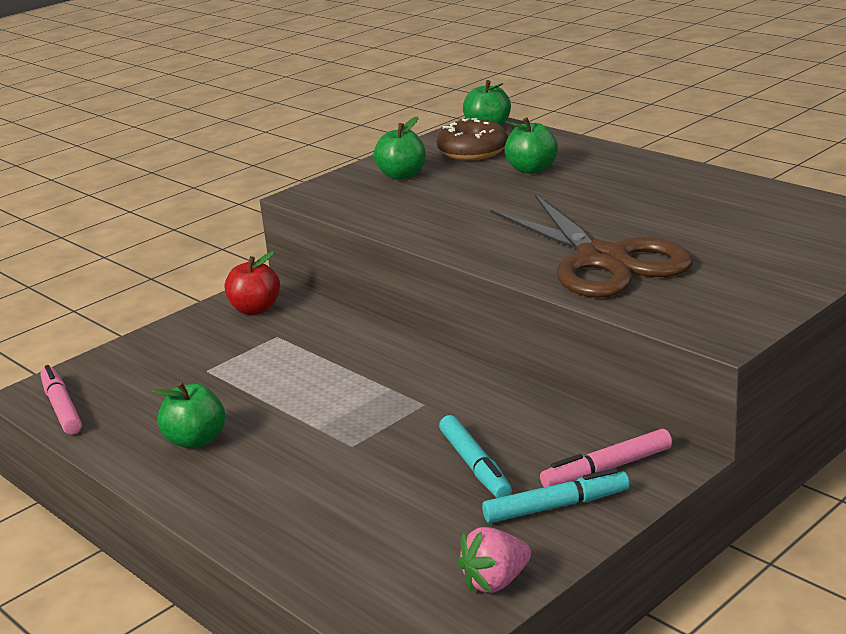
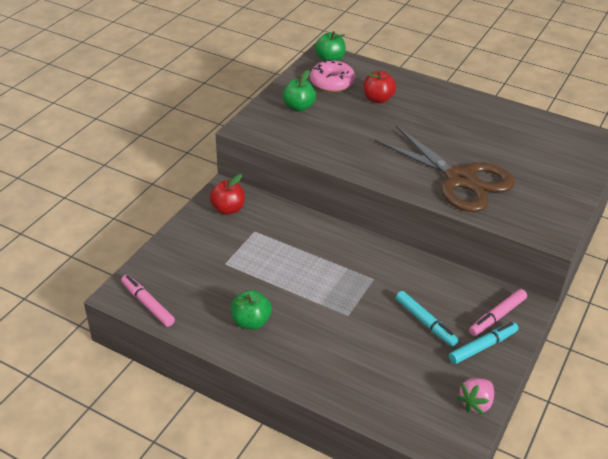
camera: 20 degrees left, 15 degrees up
brown donut [436,118,508,161] -> pink donut [310,60,355,92]
green apple [505,117,558,174] -> red apple [363,70,396,103]

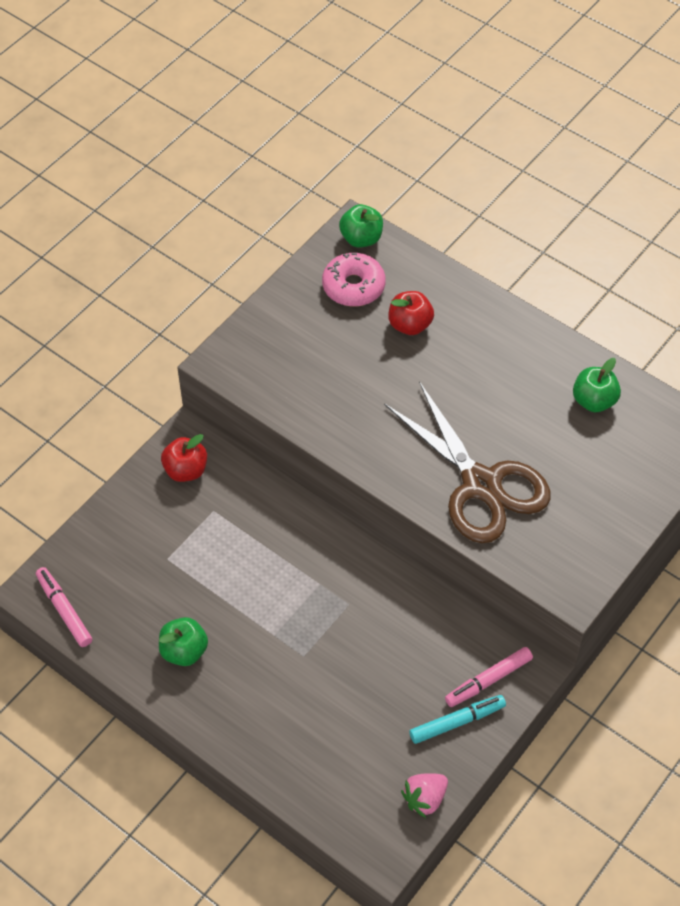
camera: 10 degrees right, 15 degrees up
green apple [282,70,316,112] -> green apple moved to [573,358,621,412]
turquoise marker [396,291,459,347] -> none

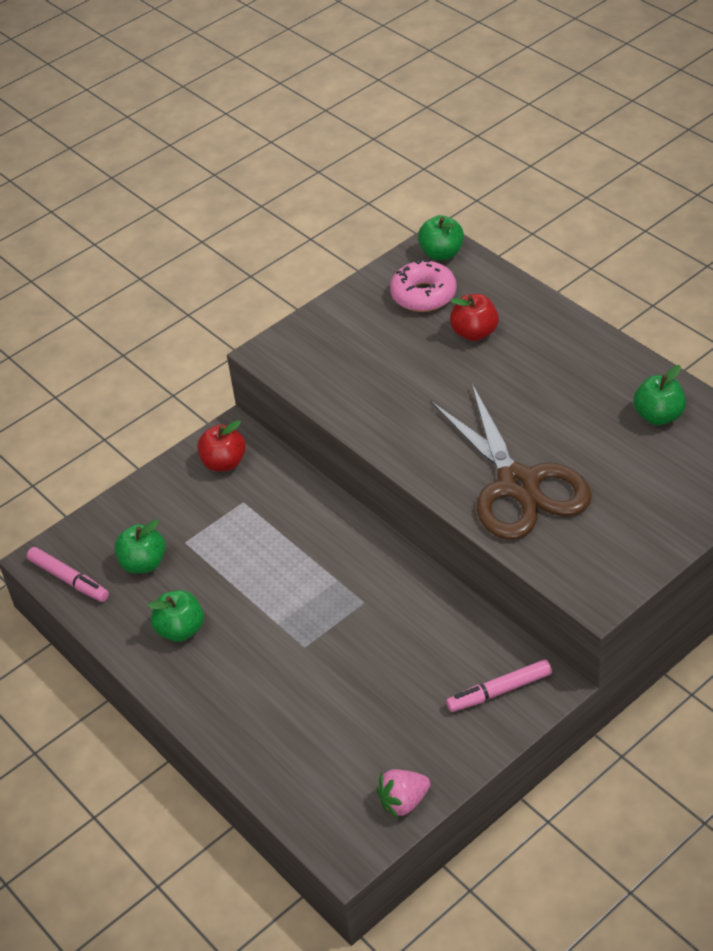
camera: 15 degrees right, 10 degrees down
pink marker [36,567,92,647] -> pink marker turned 150 degrees clockwise [27,547,109,602]
turquoise marker [409,695,506,744] -> none
none -> green apple [114,520,166,574]

